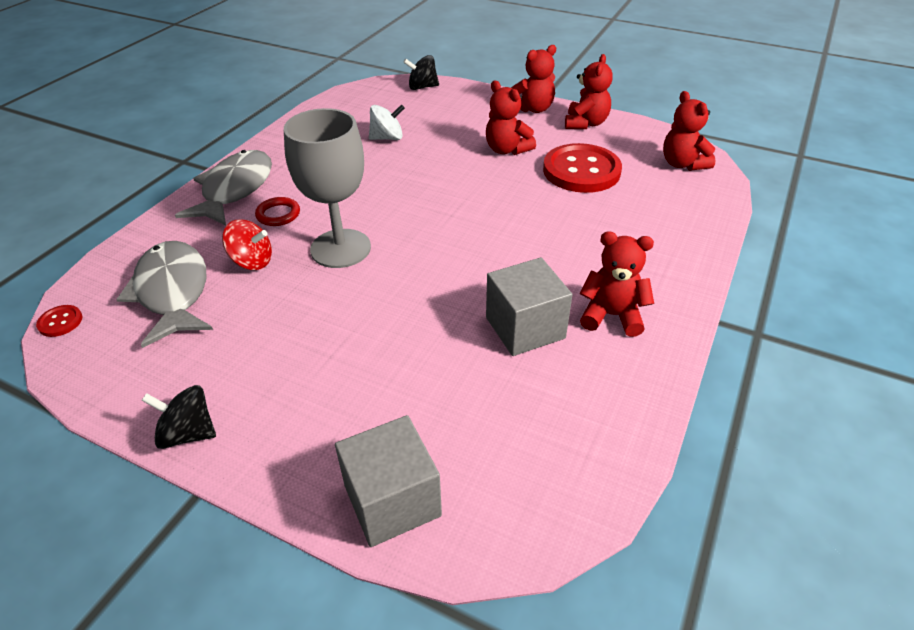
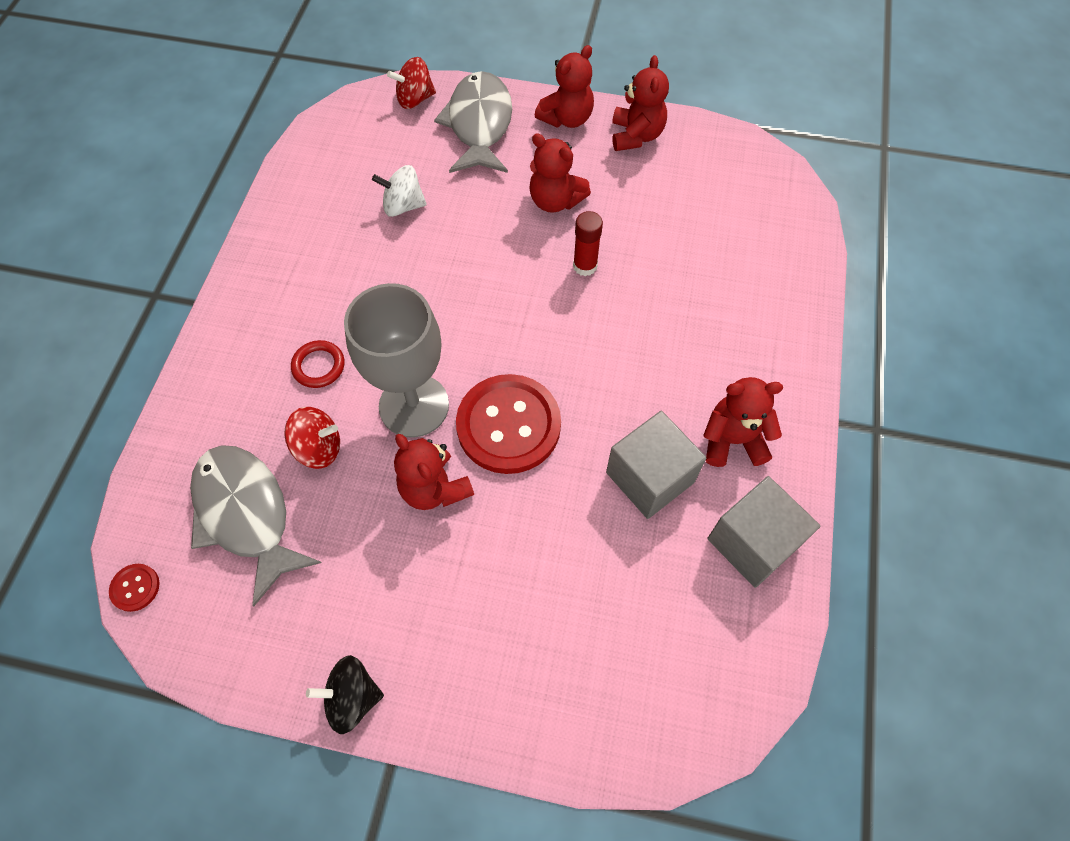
camera: 15 degrees left, 20 degrees up
grey fish [175,150,272,226] -> grey fish moved to [434,71,512,173]
grey cube [335,415,442,547] -> grey cube moved to [707,476,821,588]
white spinning top [369,104,405,140] -> white spinning top turned 150 degrees counterclockwise [372,165,427,217]
black spinning top [403,55,439,90] -> red spinning top [387,57,436,109]
red button [543,143,622,193] -> red button moved to [456,374,561,474]
red teddy bear [663,91,716,171] -> red teddy bear moved to [394,434,474,510]
none -> red glue stick [573,211,603,276]

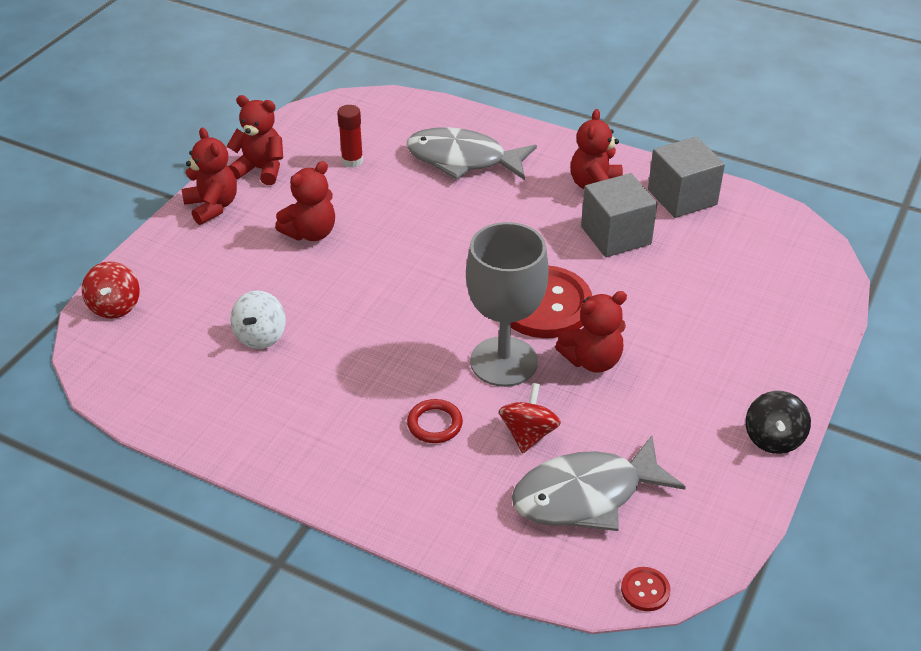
camera: 75 degrees left, 20 degrees down
grey fish [434,71,512,173] -> grey fish moved to [406,127,537,180]
red glue stick [573,211,603,276] -> red glue stick moved to [337,105,363,168]

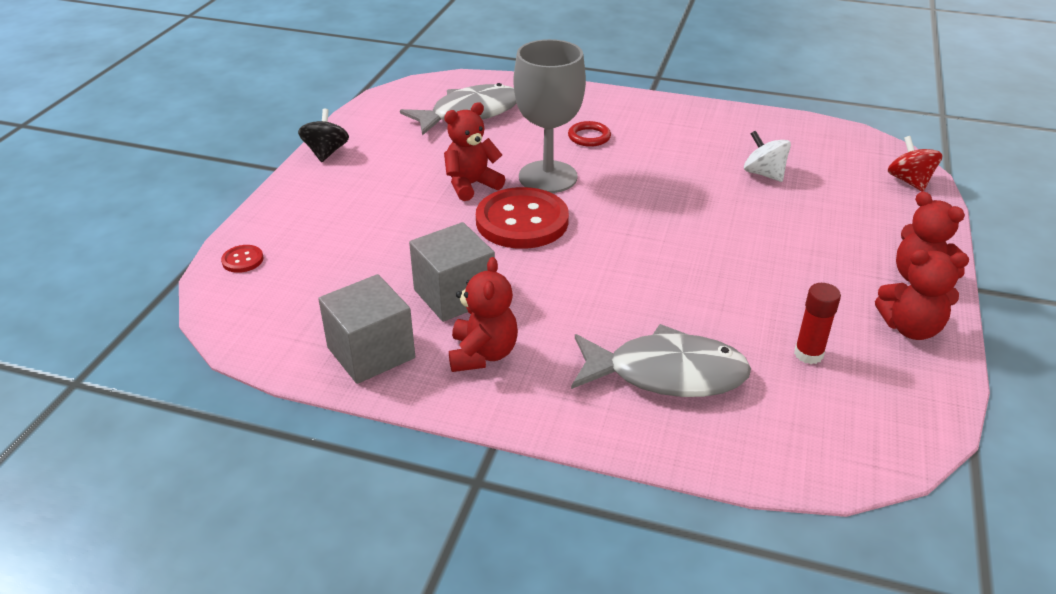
camera: 170 degrees right, 5 degrees down
white spinning top [230,290,286,349] -> white spinning top turned 45 degrees counterclockwise [744,130,791,182]
red teddy bear [275,161,335,241] -> none
red spinning top [499,383,561,453] -> none
red button [621,567,670,611] -> red button moved to [221,245,263,273]

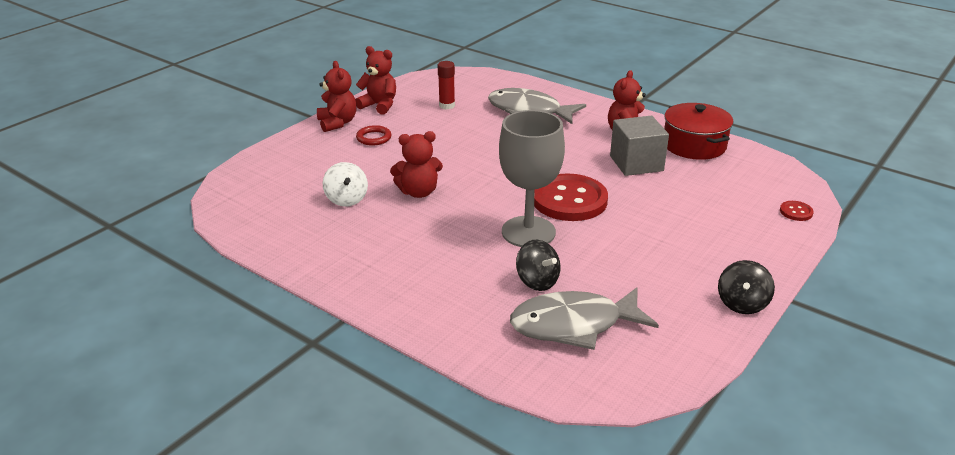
camera: 160 degrees left, 5 degrees down
grey cube [318,274,415,384] -> red pot [664,103,734,160]
red teddy bear [444,102,505,201] -> red teddy bear moved to [390,131,443,198]
red ring [568,121,611,147] -> red ring moved to [356,125,391,146]
red spinning top [888,136,943,192] -> none
none -> black spinning top [516,240,561,291]

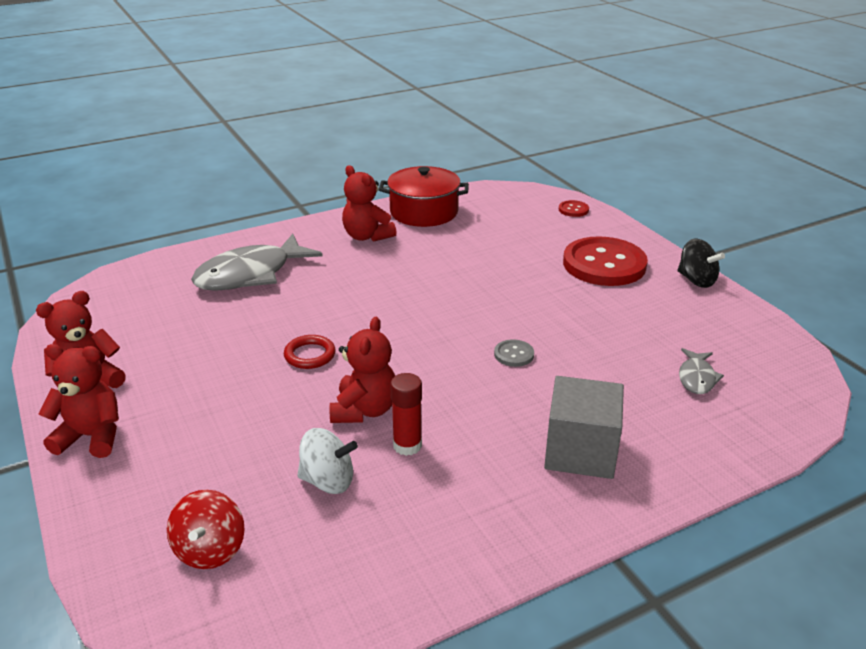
camera: 65 degrees left, 0 degrees up
red ring [356,125,391,146] -> red ring moved to [284,335,336,369]
red glue stick [438,61,455,110] -> red glue stick moved to [390,373,422,456]
grey goblet [499,110,565,247] -> grey button [494,339,534,367]
grey fish [510,287,659,350] -> grey fish [679,348,724,394], size x0.48
black spinning top [516,240,561,291] -> none
red button [534,173,608,221] -> red button moved to [563,236,648,286]
grey cube [610,115,669,176] -> grey cube moved to [544,376,624,479]
none -> red spinning top [167,490,245,569]

